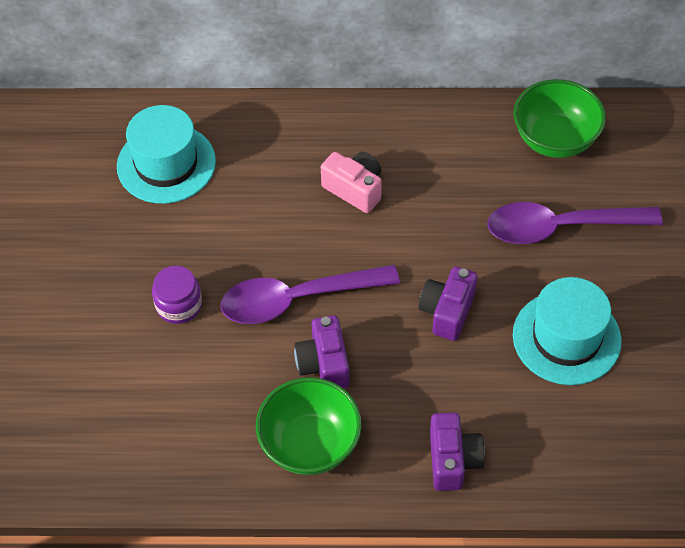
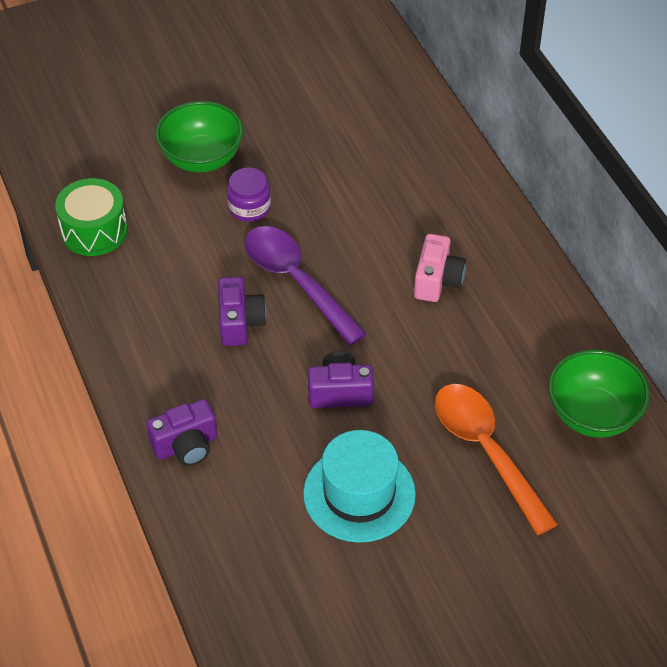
camera: 65 degrees right, 5 degrees down
turquoise hat [117,105,216,204] -> none
green bowl [256,377,362,475] -> green bowl moved to [156,101,243,172]
purple camera [294,315,350,388] -> purple camera turned 120 degrees clockwise [218,277,267,346]
purple spoon [487,202,663,244] -> orange spoon [435,384,558,535]
none -> green drum [55,178,128,256]

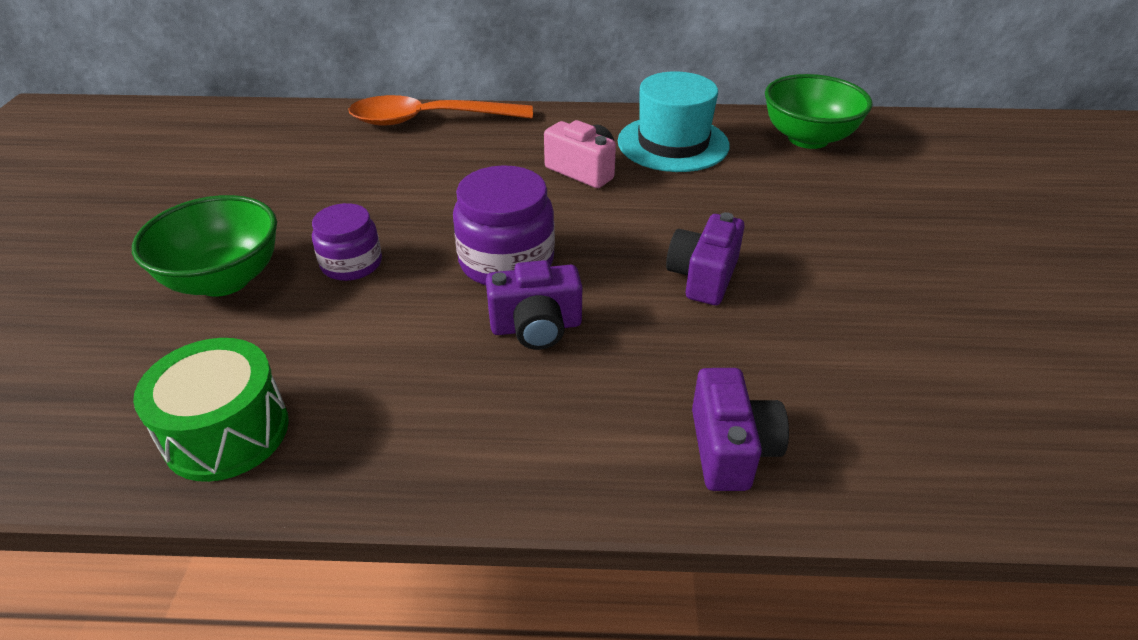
camera: 65 degrees left, 10 degrees down
purple camera [218,277,267,346] -> purple camera turned 150 degrees clockwise [486,260,582,350]
purple spoon [245,226,367,345] -> purple jar [453,165,555,285]
turquoise hat [303,430,416,543] -> turquoise hat moved to [618,72,730,172]
orange spoon [435,384,558,535] -> orange spoon moved to [348,95,533,126]

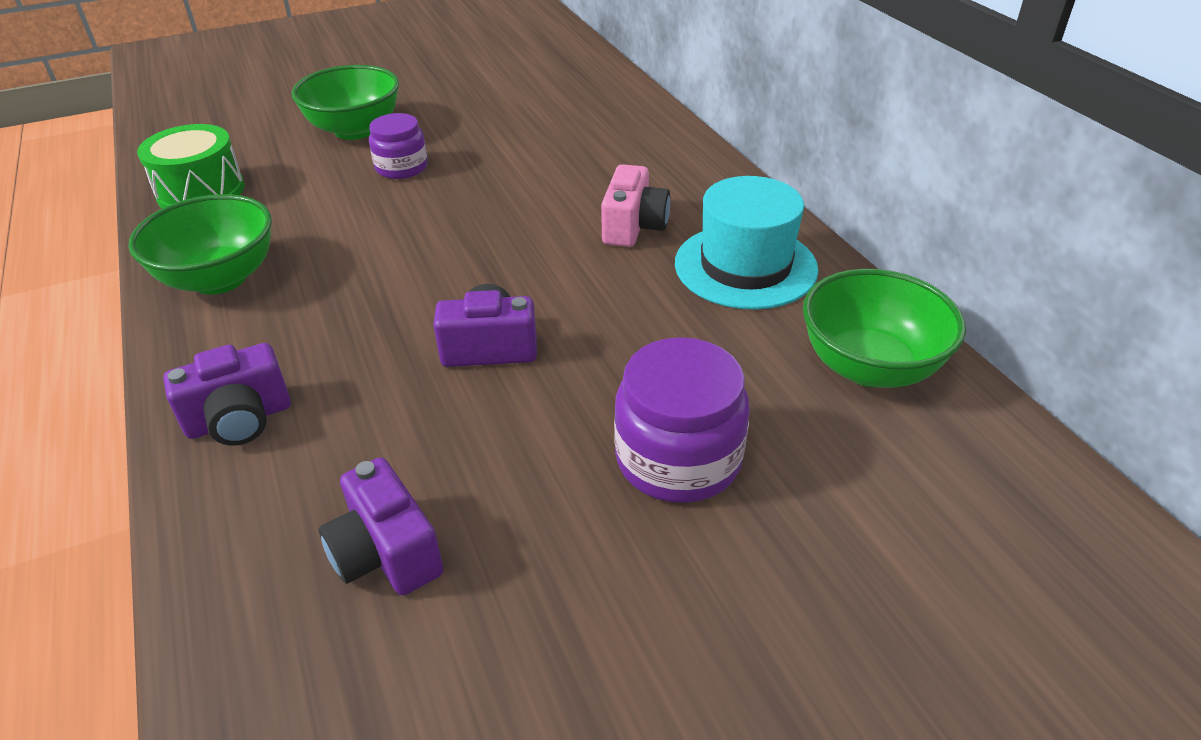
camera: 65 degrees right, 0 degrees up
orange spoon [348,95,533,126] -> none
purple jar [453,165,555,285] -> purple jar moved to [614,337,750,503]
purple camera [486,260,582,350] -> purple camera moved to [319,457,444,595]
none -> green bowl [128,194,272,295]

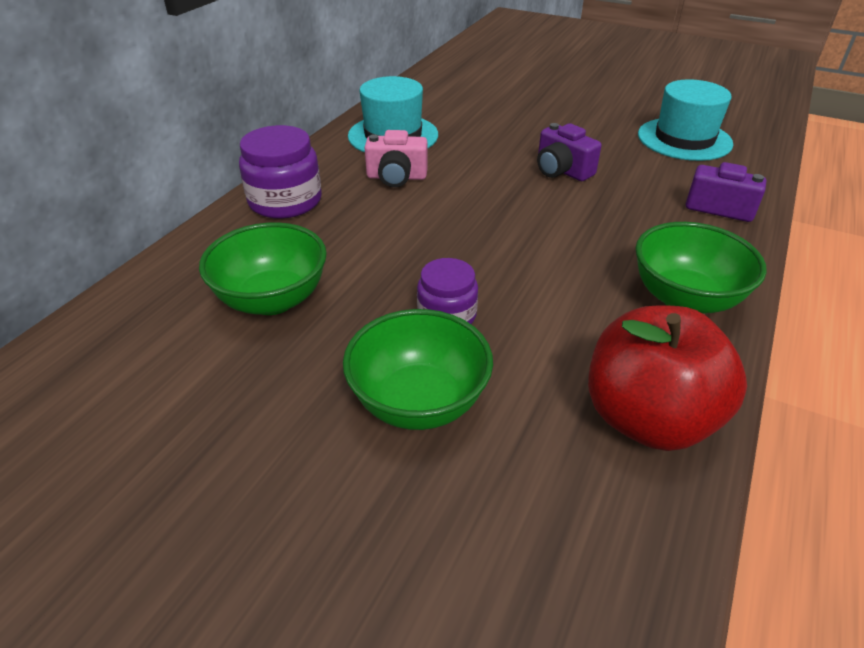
camera: 130 degrees left, 0 degrees up
green drum [137,124,245,208] -> red apple [588,305,747,451]
purple camera [319,457,444,595] -> turquoise hat [638,79,733,161]
pink camera [601,164,670,247] -> pink camera turned 150 degrees counterclockwise [365,130,428,187]
purple jar [614,337,750,503] -> purple jar moved to [239,125,322,219]
green bowl [803,269,966,388] -> green bowl moved to [199,222,327,315]

